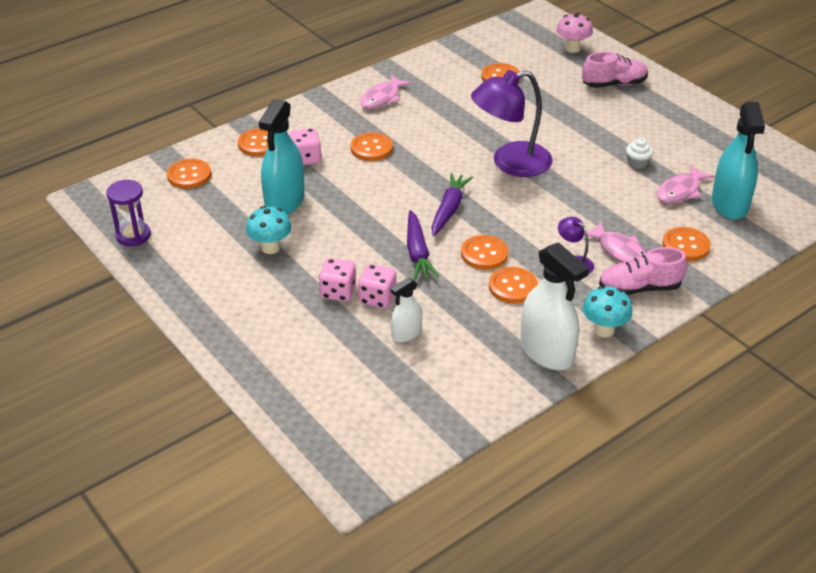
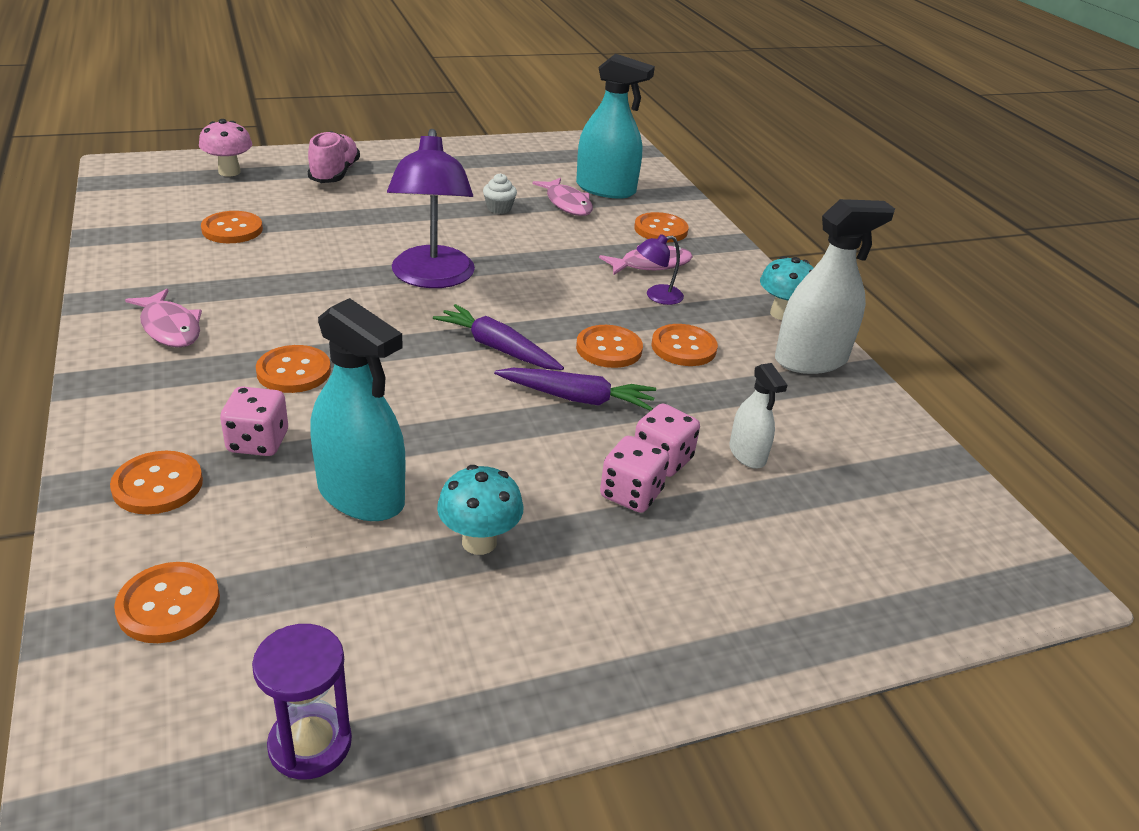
camera: 75 degrees left, 5 degrees down
pink shoe [599,247,687,295] -> none

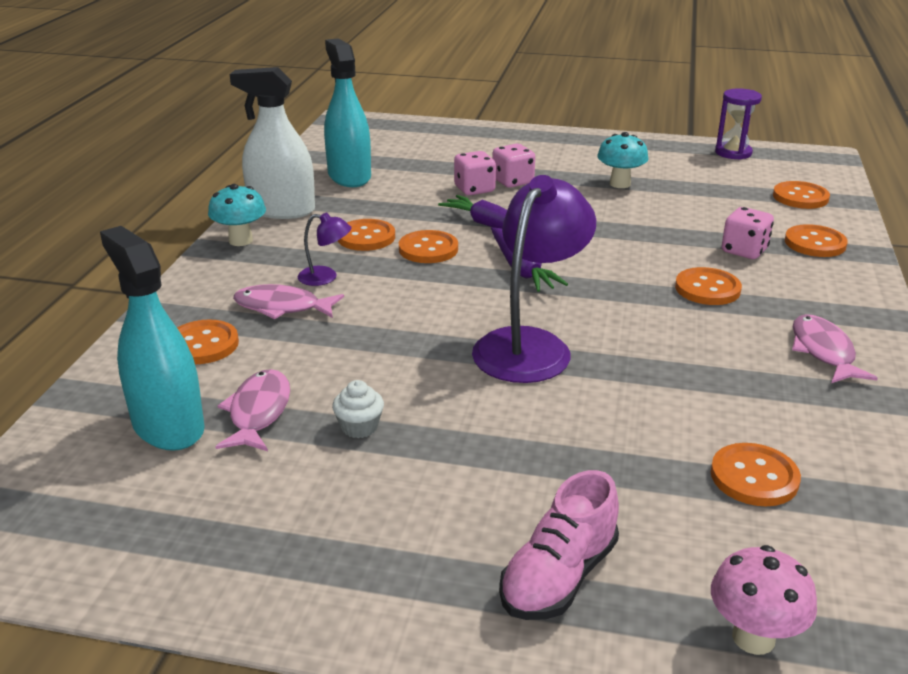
camera: 145 degrees left, 5 degrees down
turquoise spray bottle [310,298,406,521] -> turquoise spray bottle moved to [324,39,371,187]
white spray bottle [729,363,788,469] -> none

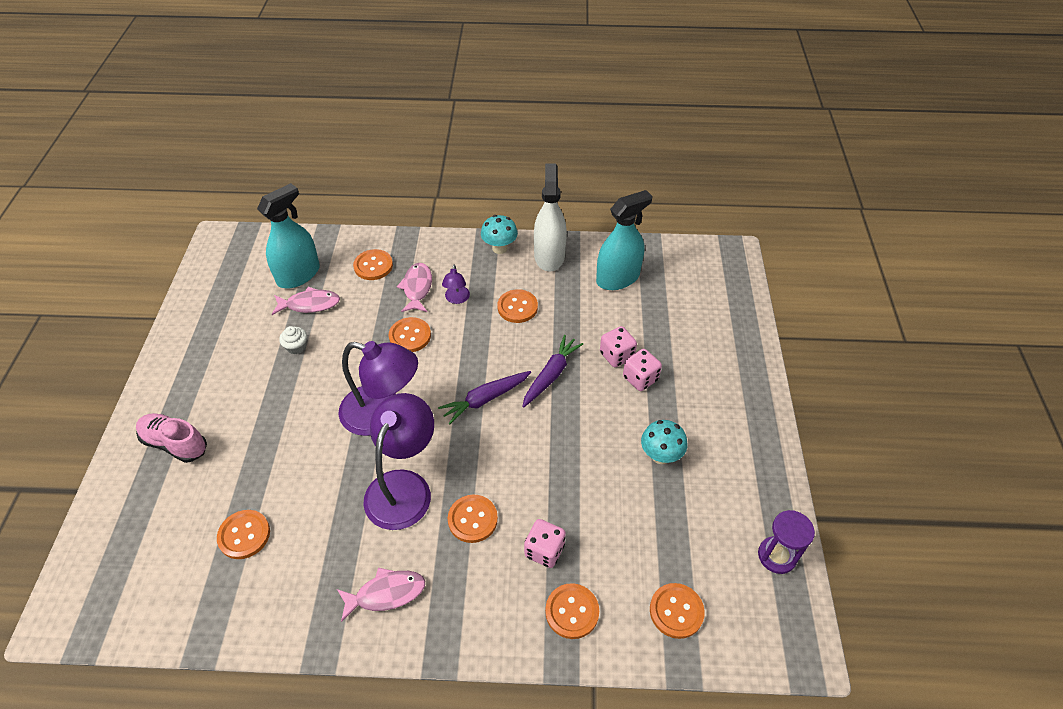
camera: 80 degrees right, 20 degrees up
orange button [399,230,458,263] -> orange button moved to [388,317,431,352]
pink mushroom [711,545,817,655] -> none
none -> purple lamp [363,393,434,530]

